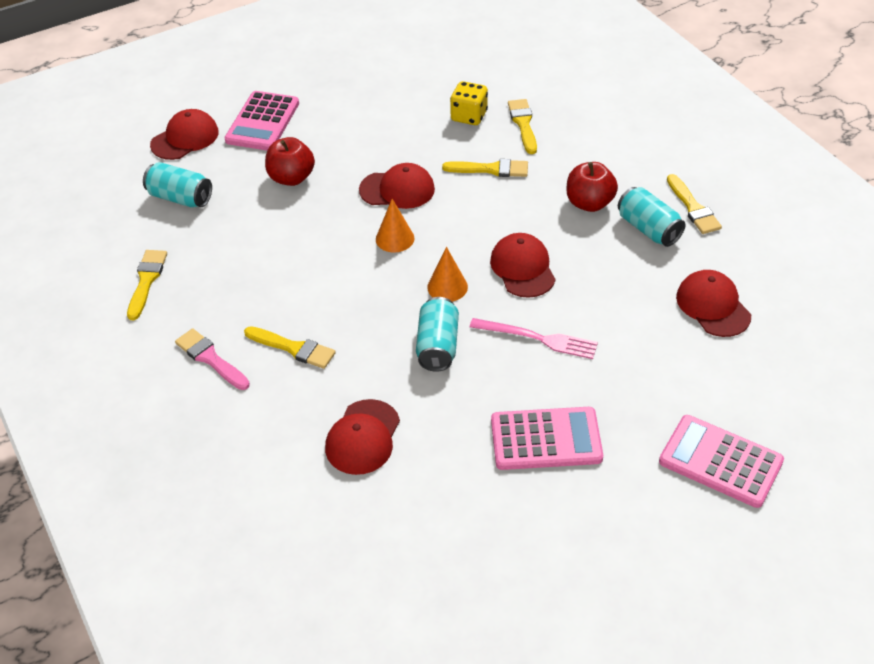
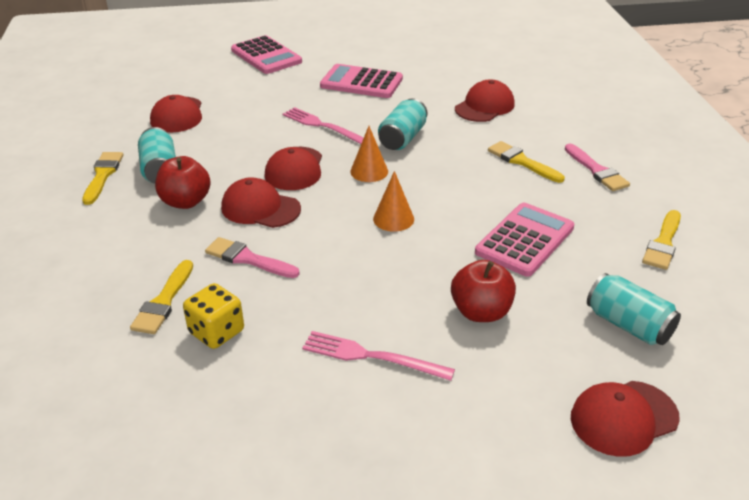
camera: 160 degrees left, 10 degrees down
pink calculator [224,91,299,151] -> pink calculator moved to [475,203,574,277]
red cap [359,163,435,209] -> red cap moved to [221,177,301,228]
yellow brush [442,159,528,177] -> pink brush [205,237,300,278]
none -> pink fork [302,331,455,381]

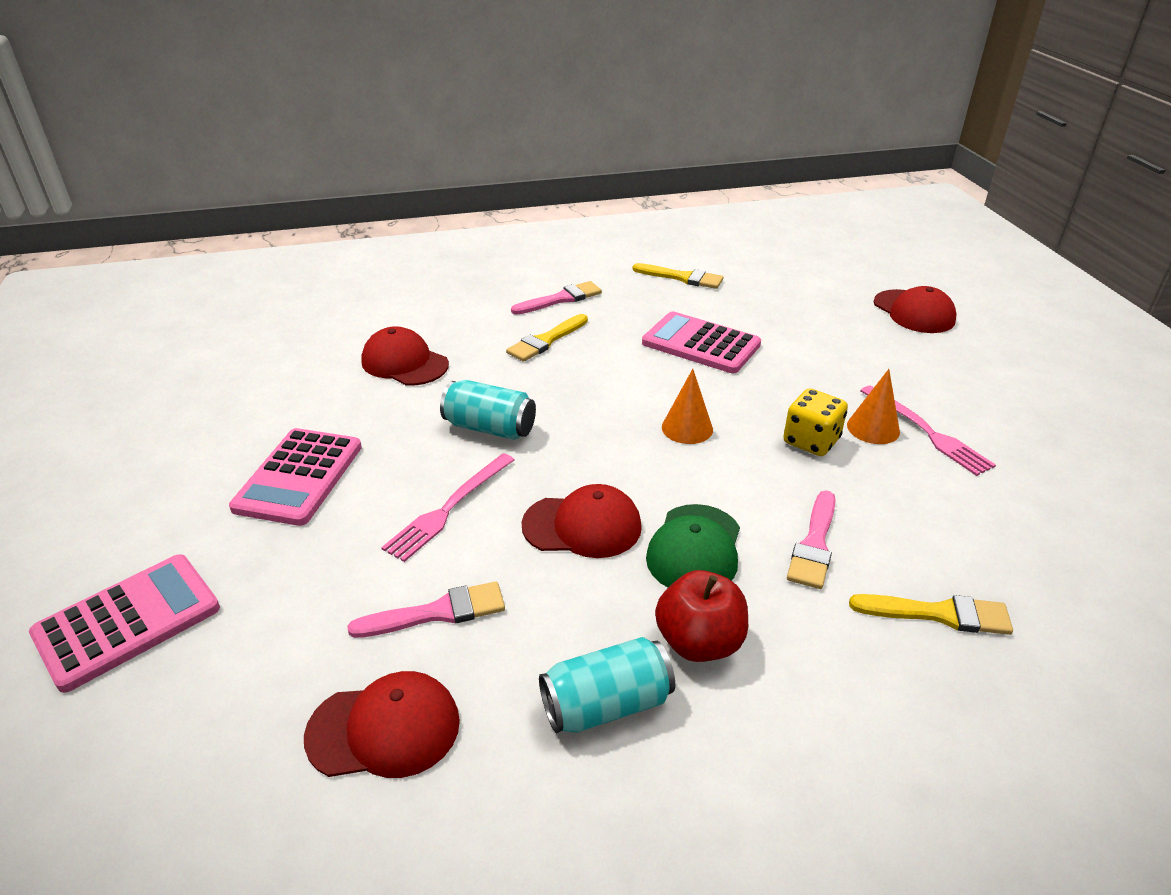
camera: 95 degrees left, 0 degrees up
yellow brush [82,152,123,205] -> none
yellow dice [183,283,244,349] -> yellow dice moved to [783,389,848,456]
red cap [221,177,301,228] -> green cap [646,504,740,587]
pink fork [302,331,455,381] -> pink fork turned 45 degrees counterclockwise [860,386,996,476]
orange cone [350,126,388,182] -> orange cone moved to [847,369,900,444]
red apple [451,260,516,322] -> none
turquoise can [587,273,681,345] -> none
none -> pink brush [347,581,505,638]

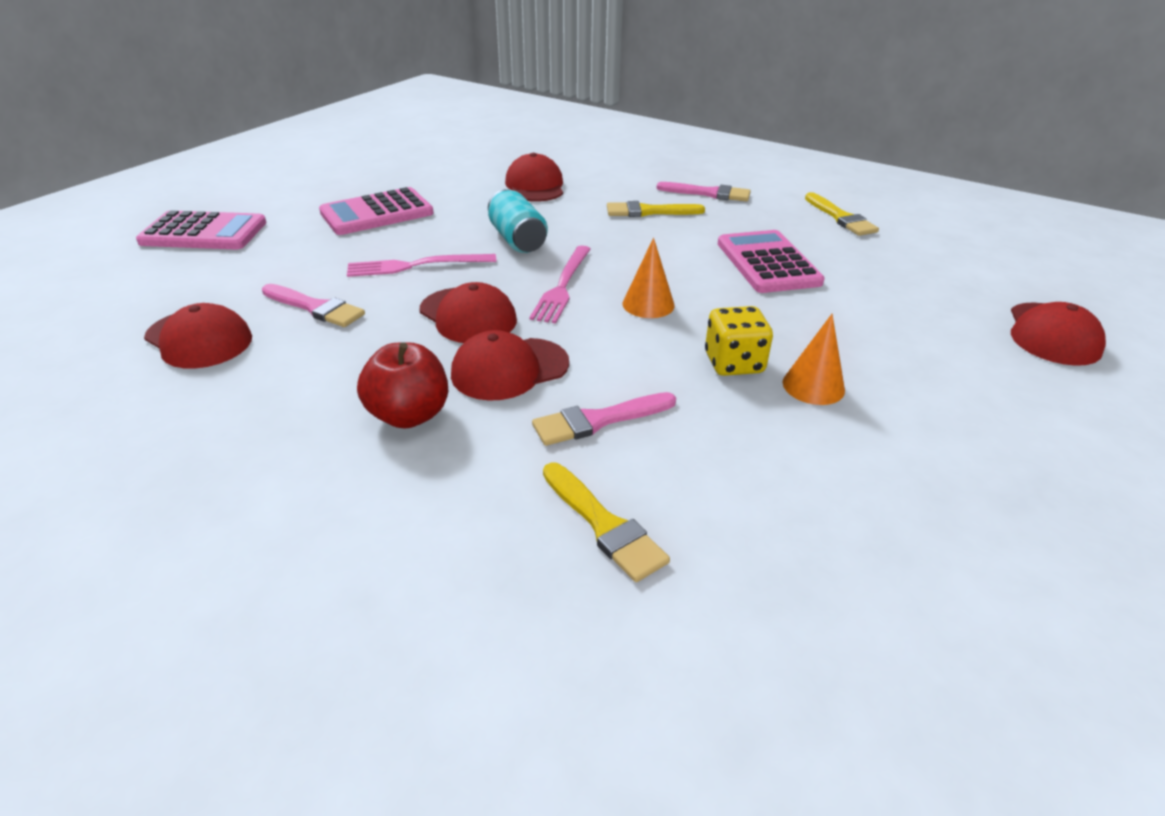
camera: 45 degrees right, 0 degrees up
turquoise can [539,637,675,733] -> none
green cap [646,504,740,587] -> red cap [451,330,569,401]
pink fork [860,386,996,476] -> pink fork moved to [529,246,591,324]

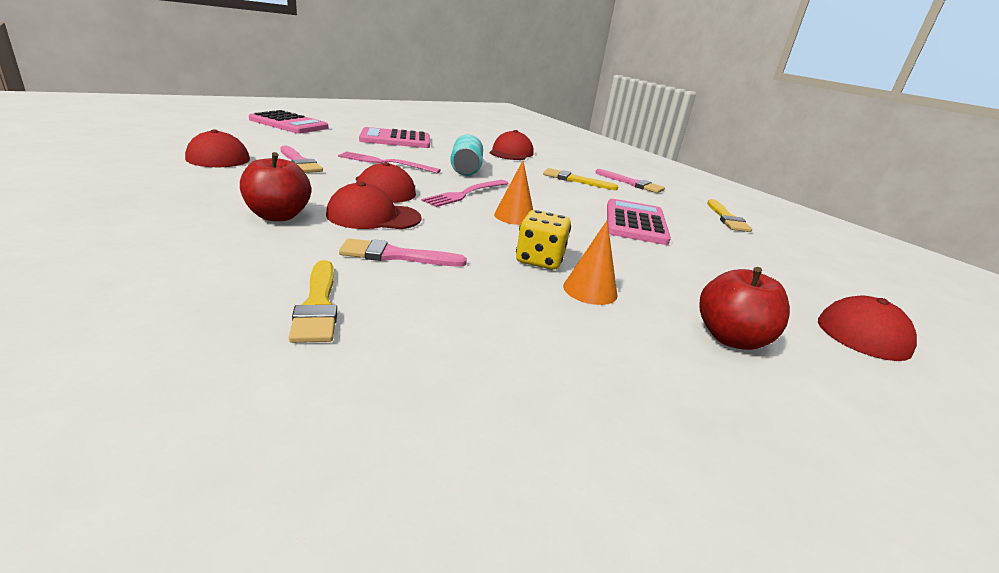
camera: 20 degrees right, 10 degrees down
none -> red apple [699,267,790,350]

